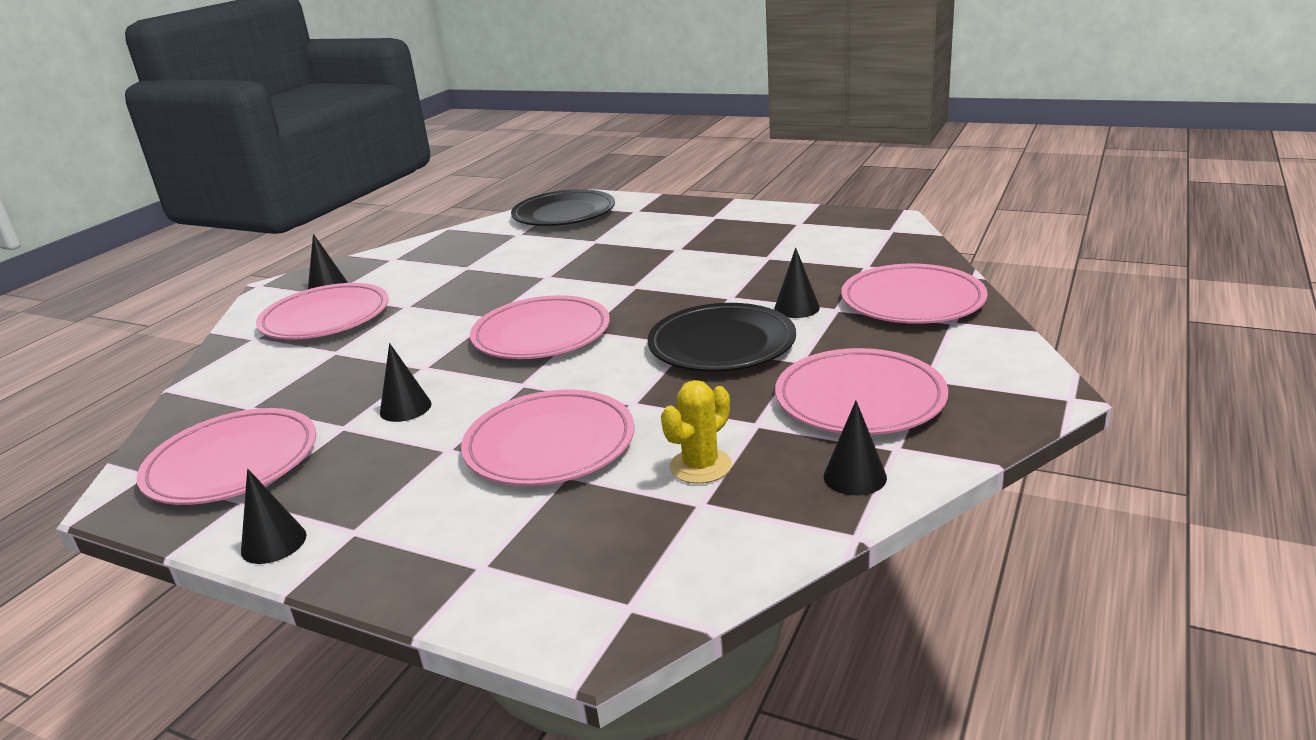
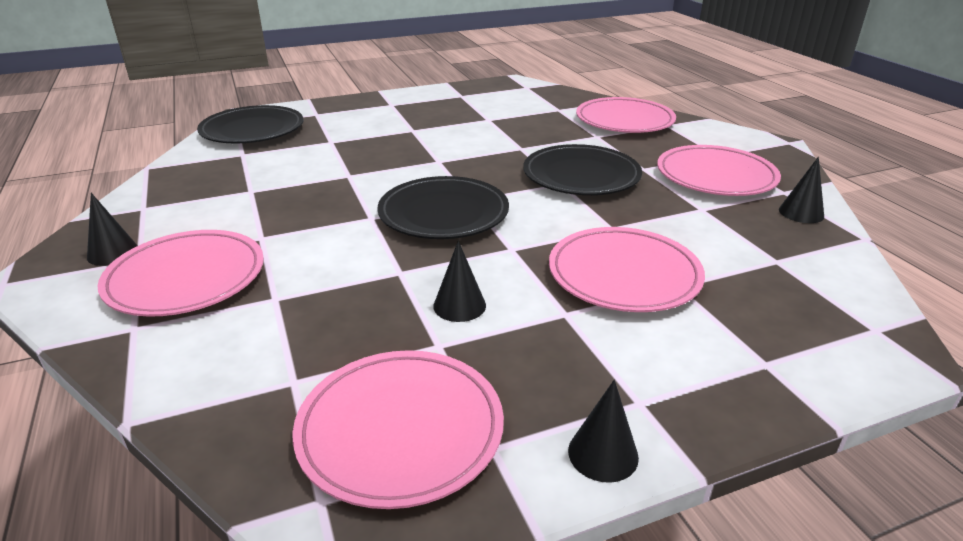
camera: 50 degrees left, 5 degrees up
pink plate [470,295,610,359] -> black plate [377,176,509,239]
yellow cactus [661,380,732,484] -> none
black cone [774,248,820,318] -> none

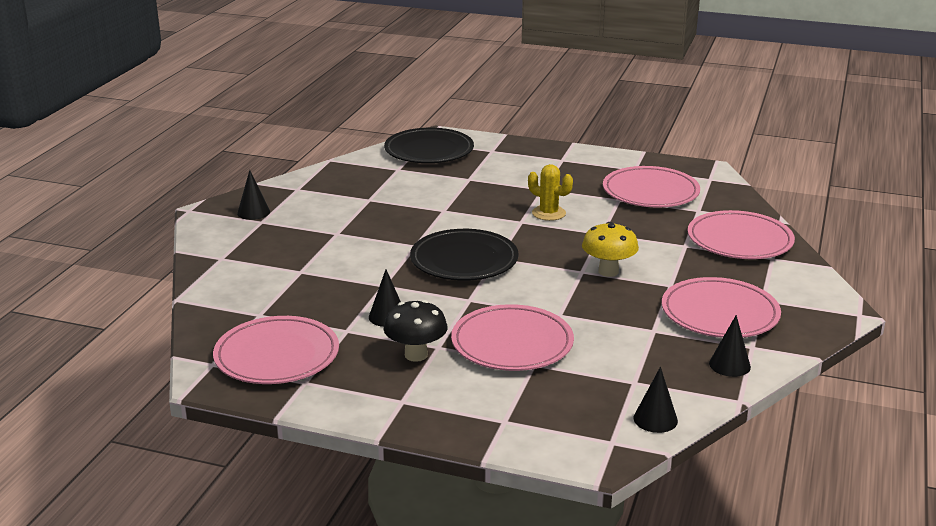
camera: 40 degrees right, 5 degrees down
pink plate [98,230,264,317] -> pink plate moved to [603,166,700,207]
black plate [523,144,642,195] -> yellow mushroom [582,222,639,277]
black cone [568,380,639,483] -> black cone moved to [634,367,678,433]
none -> black mushroom [384,300,447,362]
none -> yellow cactus [528,164,573,221]

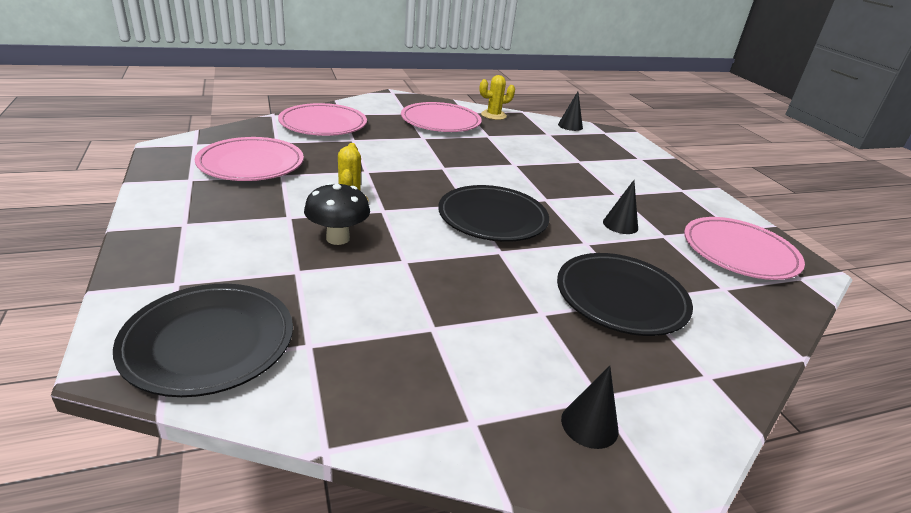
camera: 130 degrees left, 5 degrees up
black mushroom [384,300,447,362] -> black mushroom moved to [304,182,370,245]
pink plate [451,304,574,371] -> none
yellow mushroom [582,222,639,277] -> none
black cone [709,315,751,377] -> yellow cactus [479,75,515,120]
none -> black plate [557,253,693,336]

